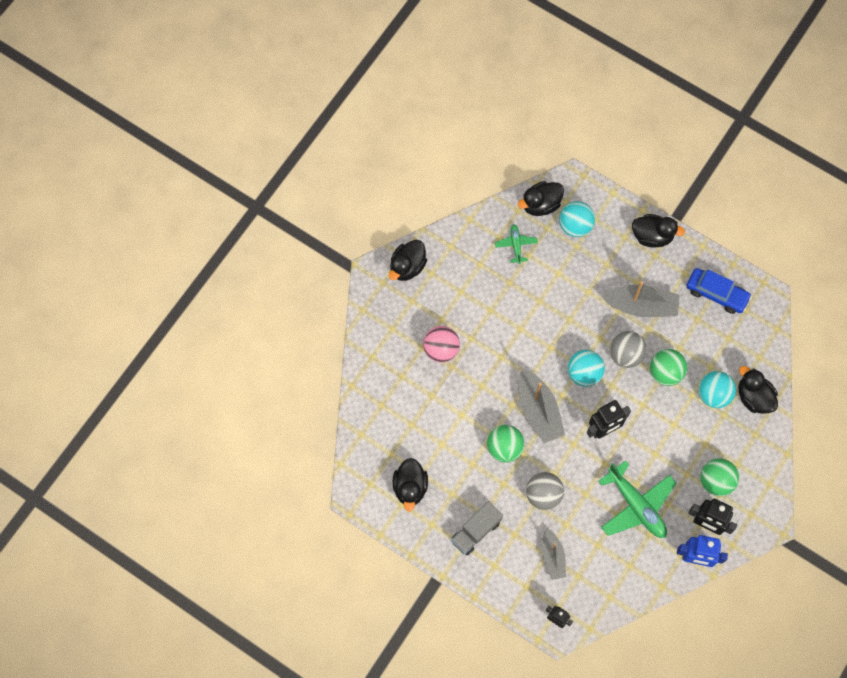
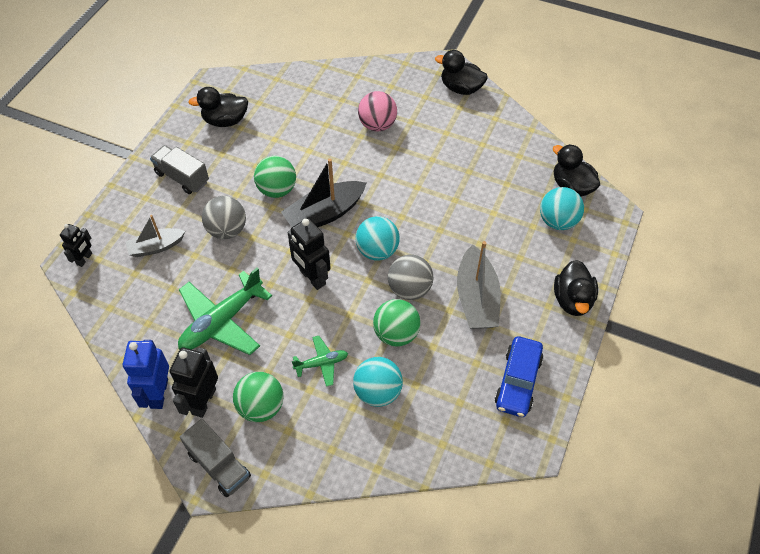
camera: 80 degrees right, 15 degrees down
green plane [495,225,538,264] -> green plane moved to [292,336,348,387]
grey boat [519,368,565,443] -> black boat [281,159,366,227]
black duck [738,366,778,414] -> none
none -> grey truck [180,419,251,497]

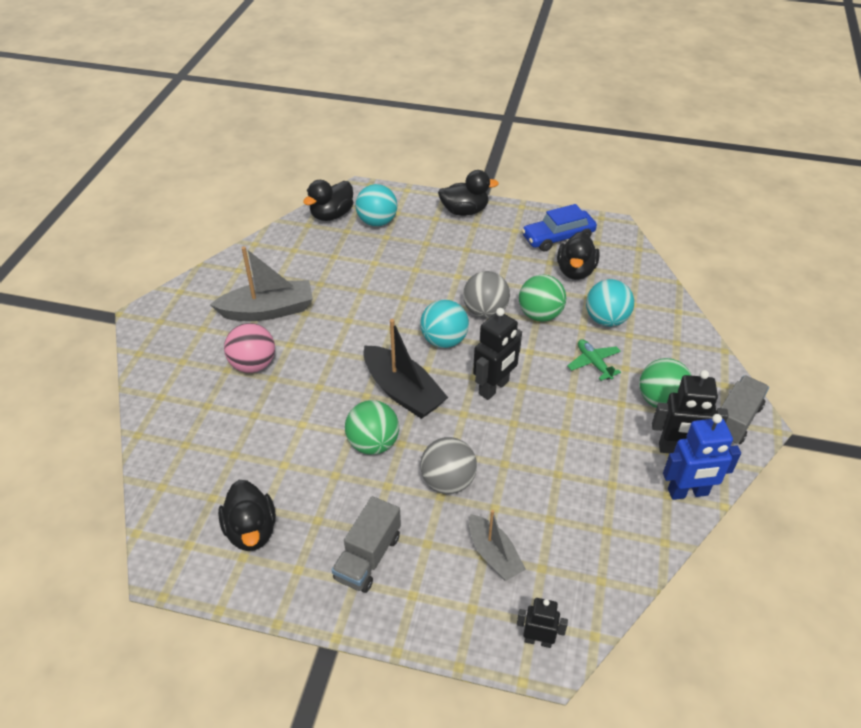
camera: 100 degrees left, 10 degrees down
green plane [178,267,272,355] -> none
black duck [435,50,488,95] -> black duck moved to [557,231,600,280]
grey boat [457,241,501,329] -> grey boat moved to [210,246,313,321]
blue car [495,336,543,417] -> blue car turned 150 degrees clockwise [522,204,597,251]

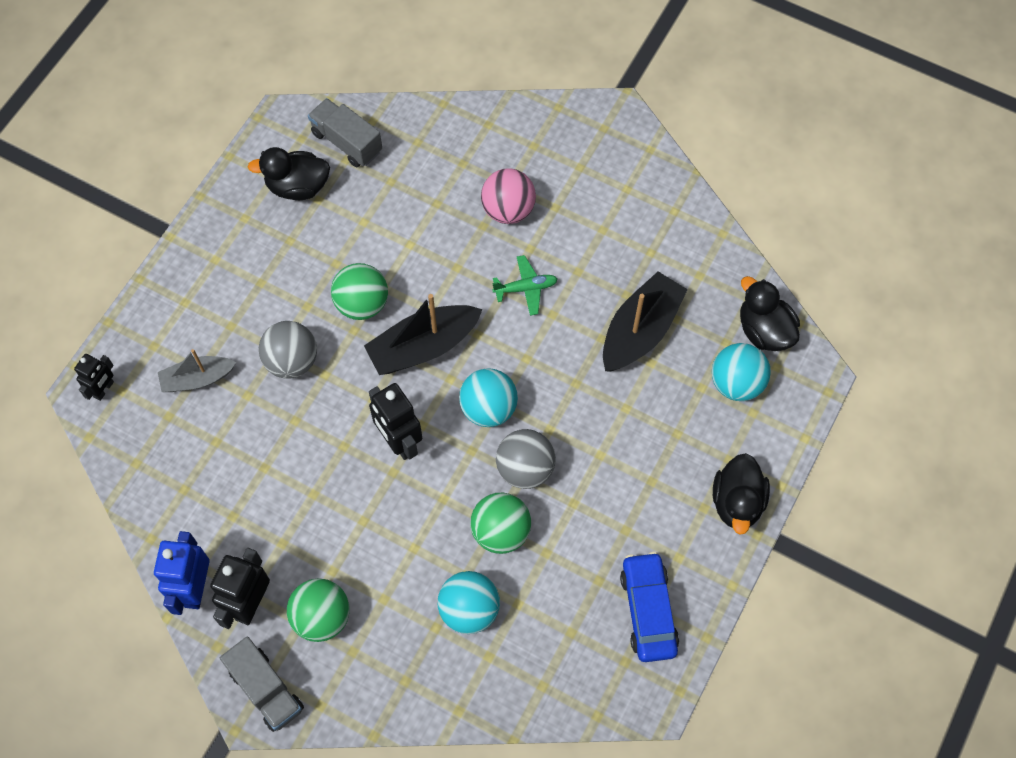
camera: 105 degrees right, 20 degrees up
grey boat [210,246,313,321] -> none
grey truck [332,496,401,593] -> grey truck moved to [308,98,382,167]
black duck [557,231,600,280] -> none
green plane [567,339,621,381] -> green plane moved to [492,255,558,316]
none -> black boat [603,272,688,372]

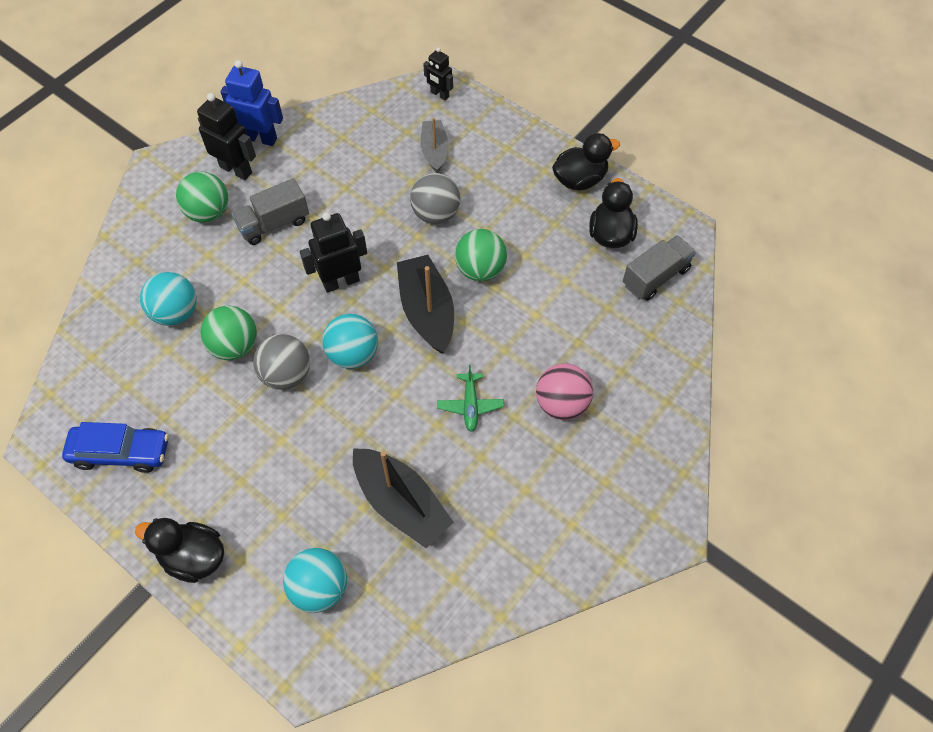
camera: 100 degrees right, 5 degrees down
grey truck [220,636,304,732] -> grey truck moved to [231,178,309,245]
black duck [740,276,800,351] -> black duck moved to [552,133,620,190]

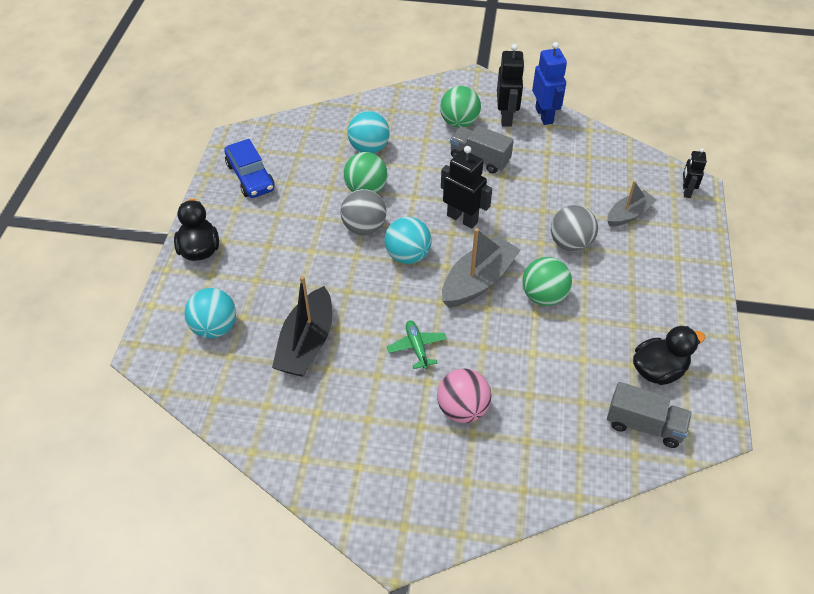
camera: 60 degrees right, 10 degrees down
black boat [397,255,454,354] -> grey boat [442,228,521,308]
green plane [437,365,504,432] -> green plane turned 105 degrees clockwise [387,320,447,369]
black duck [552,133,620,190] -> none

